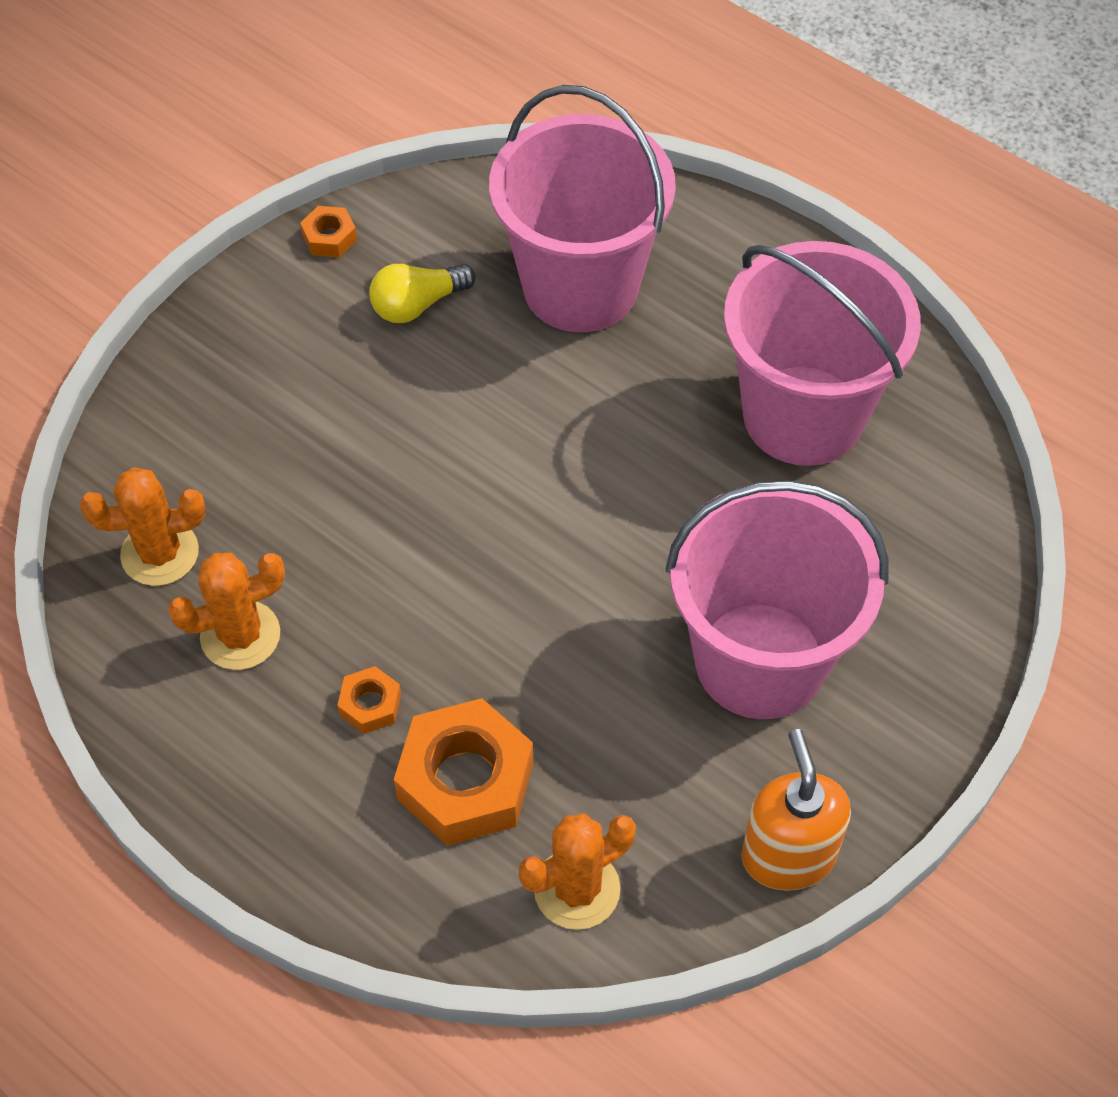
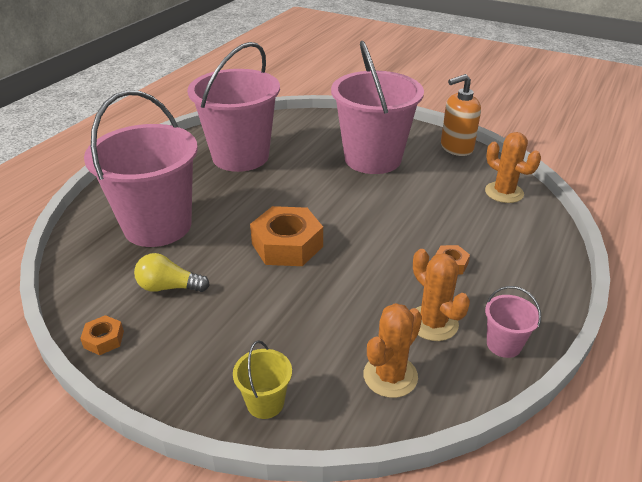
camera: 100 degrees left, 20 degrees down
orange cactus [80,467,205,586] -> orange cactus turned 60 degrees clockwise [363,303,422,398]
yellow light bulb [369,264,475,323] -> yellow light bulb turned 135 degrees clockwise [134,253,210,292]
orange nut [394,698,533,846] -> orange nut moved to [250,206,323,266]
none -> yellow bucket [233,340,292,419]
none -> pink bucket [485,286,541,358]

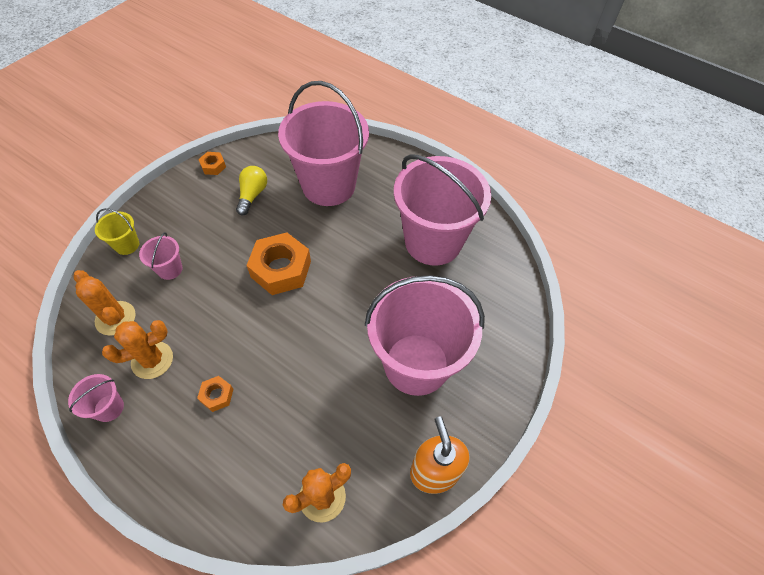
camera: 95 degrees right, 20 degrees up
none -> pink bucket [139,232,182,280]

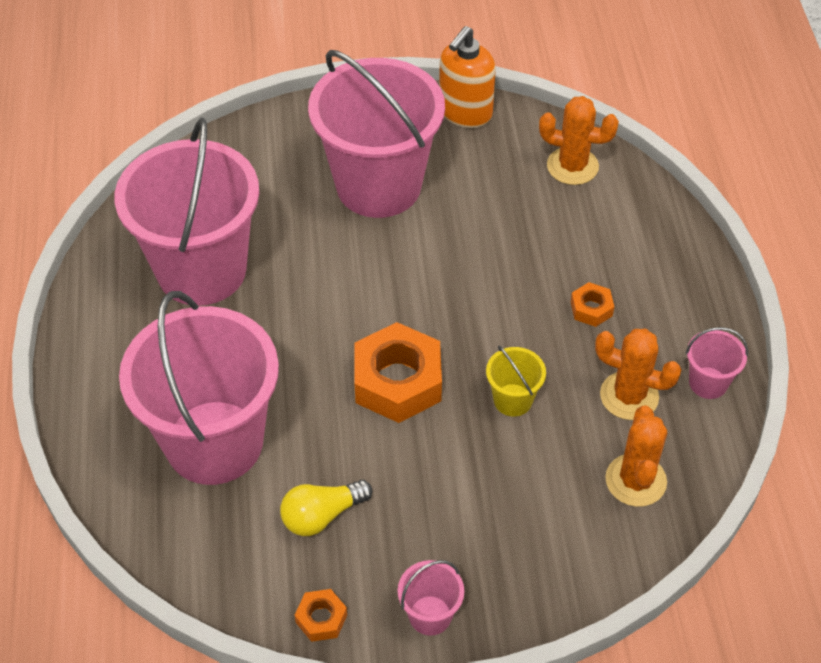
camera: 130 degrees left, 5 degrees down
yellow bucket [95,208,139,255] -> yellow bucket moved to [486,346,546,417]
pink bucket [139,232,182,280] -> pink bucket moved to [398,560,464,636]

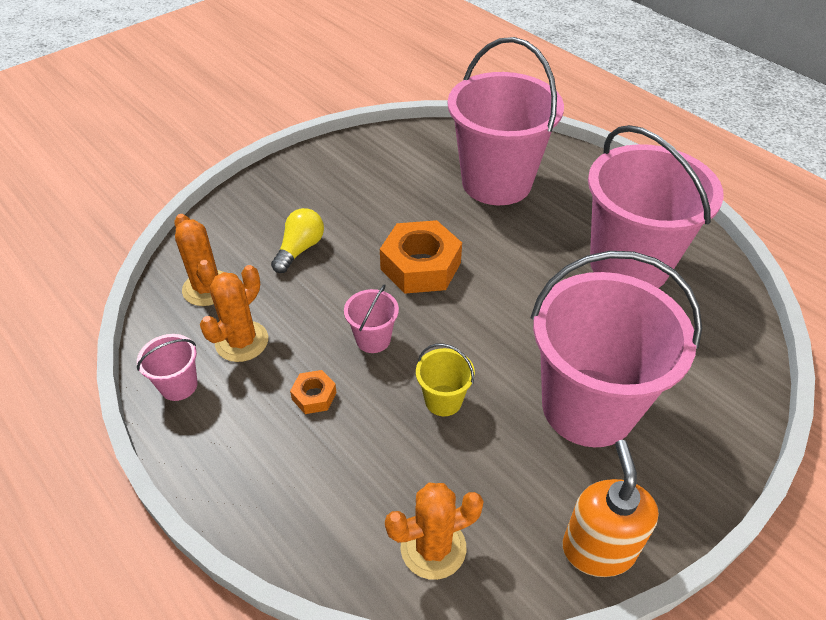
camera: 145 degrees right, 5 degrees down
yellow light bulb [280,480,372,536] -> yellow light bulb moved to [271,208,324,273]
orange nut [295,589,347,642] -> none
pink bucket [398,560,464,636] -> pink bucket moved to [344,284,399,353]
yellow bucket [486,346,546,417] -> yellow bucket moved to [416,343,475,416]
orange cactus [595,329,681,420] -> orange cactus turned 45 degrees counterclockwise [200,265,268,362]

